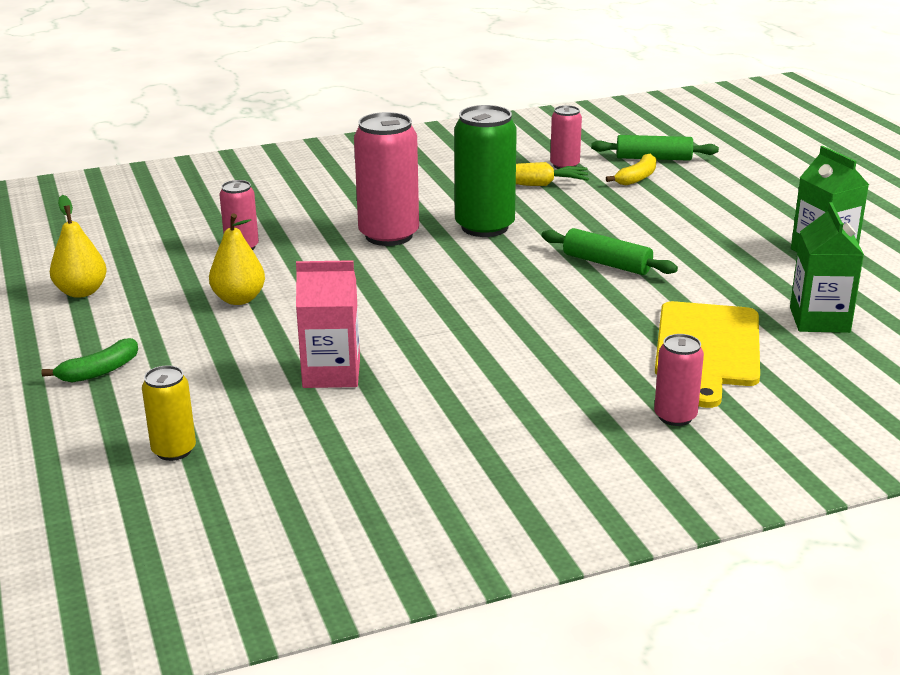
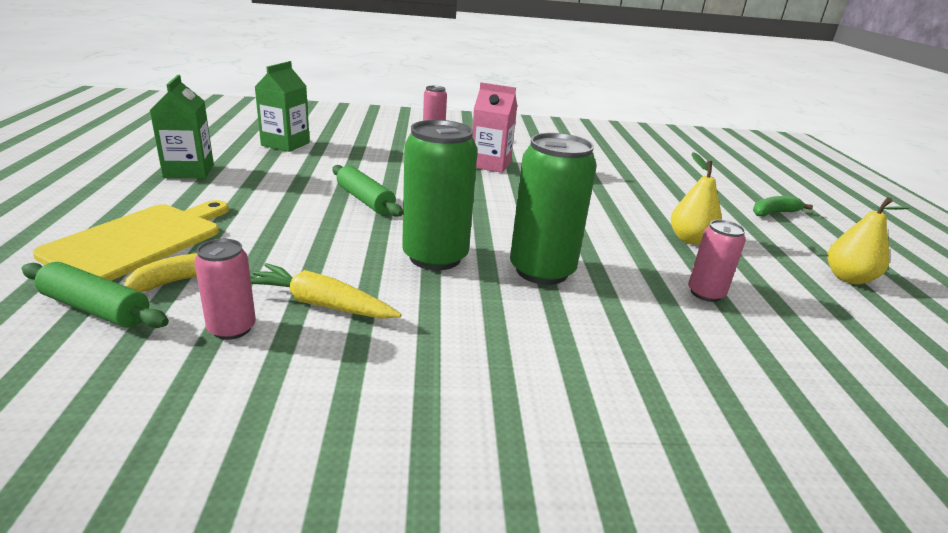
camera: 165 degrees left, 0 degrees up
yellow can [142,365,196,461] -> none
pink carton [296,260,360,388] -> pink carton moved to [472,82,517,173]
pink can [354,112,419,246] -> green can [510,133,597,285]
yellow cutting board [655,301,760,408] -> yellow cutting board moved to [33,200,229,281]

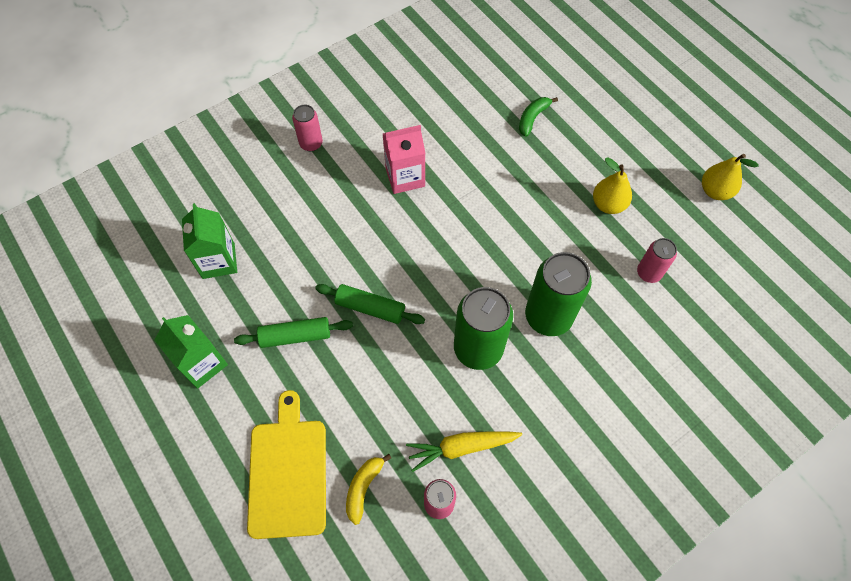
camera: 30 degrees left, 35 degrees up
green rolling pin [22,262,169,328] -> green rolling pin moved to [234,317,353,348]
green banana [753,196,813,217] -> green banana moved to [519,97,558,137]

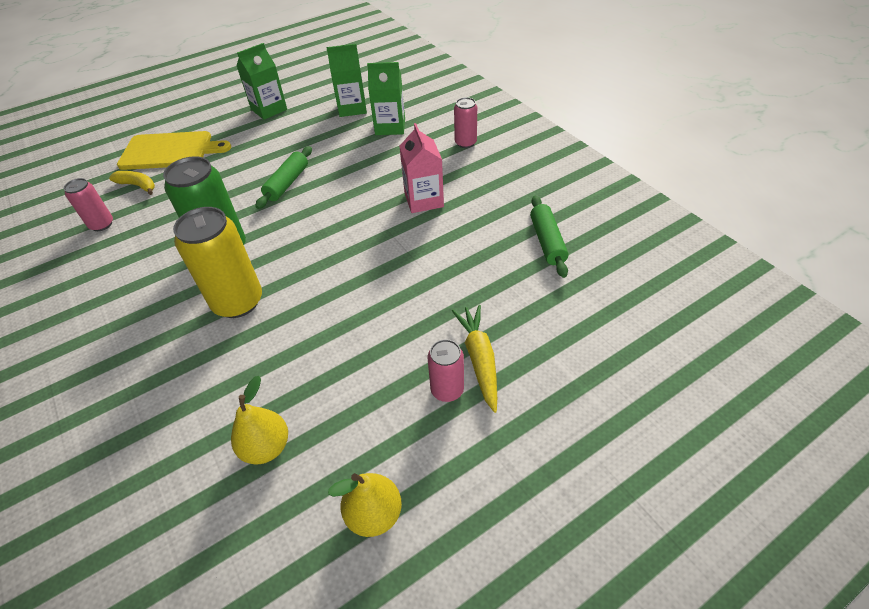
camera: 95 degrees right, 15 degrees down
green rolling pin [234,317,353,348] -> green rolling pin moved to [530,196,568,278]
yellow carrot [406,431,522,472] -> yellow carrot moved to [452,305,497,413]
green banana [519,97,558,137] -> none
green can [525,252,592,336] -> yellow can [173,207,262,318]
yellow pear [593,157,632,214] -> yellow pear moved to [231,376,288,464]
pink can [637,238,677,283] -> pink can moved to [428,339,464,402]
none -> green carton [367,62,405,135]

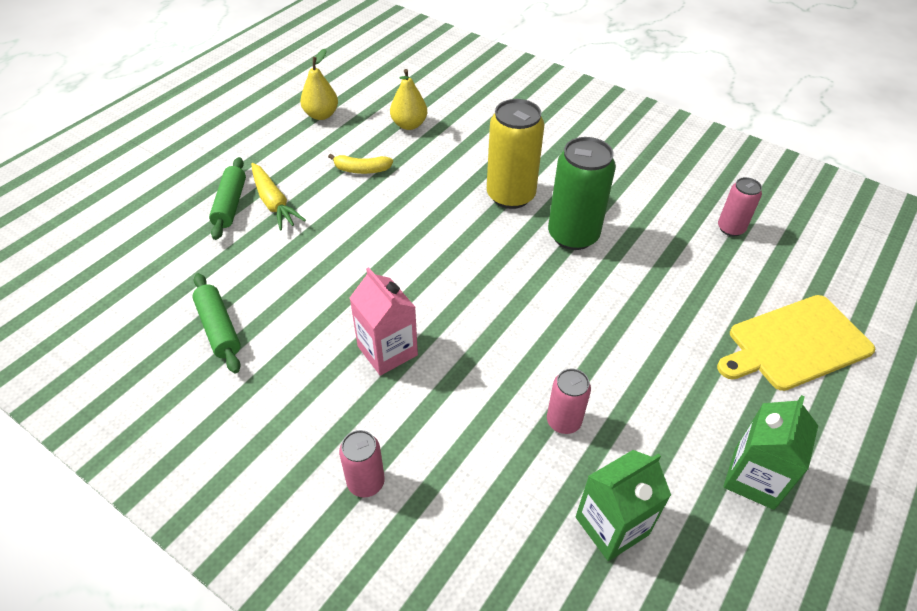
camera: 155 degrees right, 0 degrees up
yellow banana [109,171,155,195] -> yellow banana moved to [328,154,393,174]
green rolling pin [255,146,312,209] -> green rolling pin moved to [209,157,246,240]
green carton [367,62,405,135] -> none
pink can [428,339,464,402] -> pink can moved to [547,368,591,434]

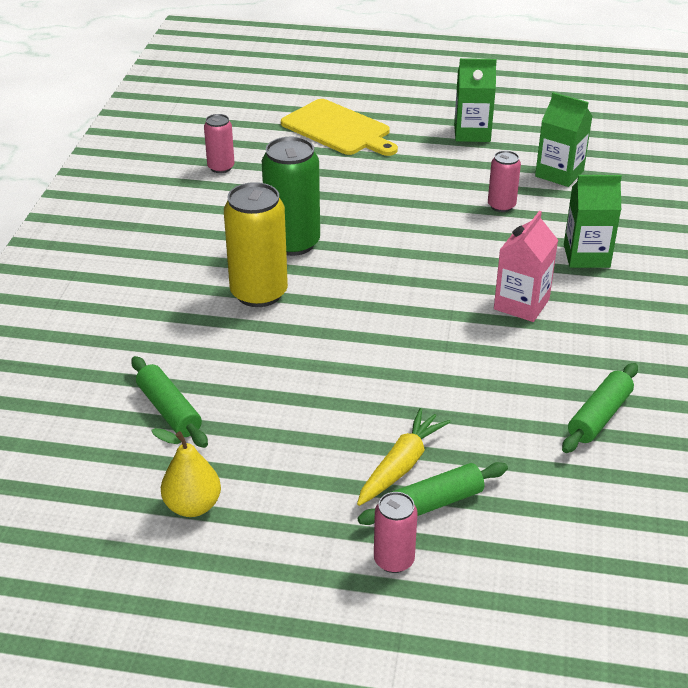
camera: 115 degrees left, 10 degrees down
yellow banana [328,154,393,174] -> none
pink can [339,430,385,498] -> pink can moved to [374,492,418,573]
yellow pear [390,69,427,130] -> green rolling pin [131,356,208,448]
none -> green carton [564,175,622,268]

